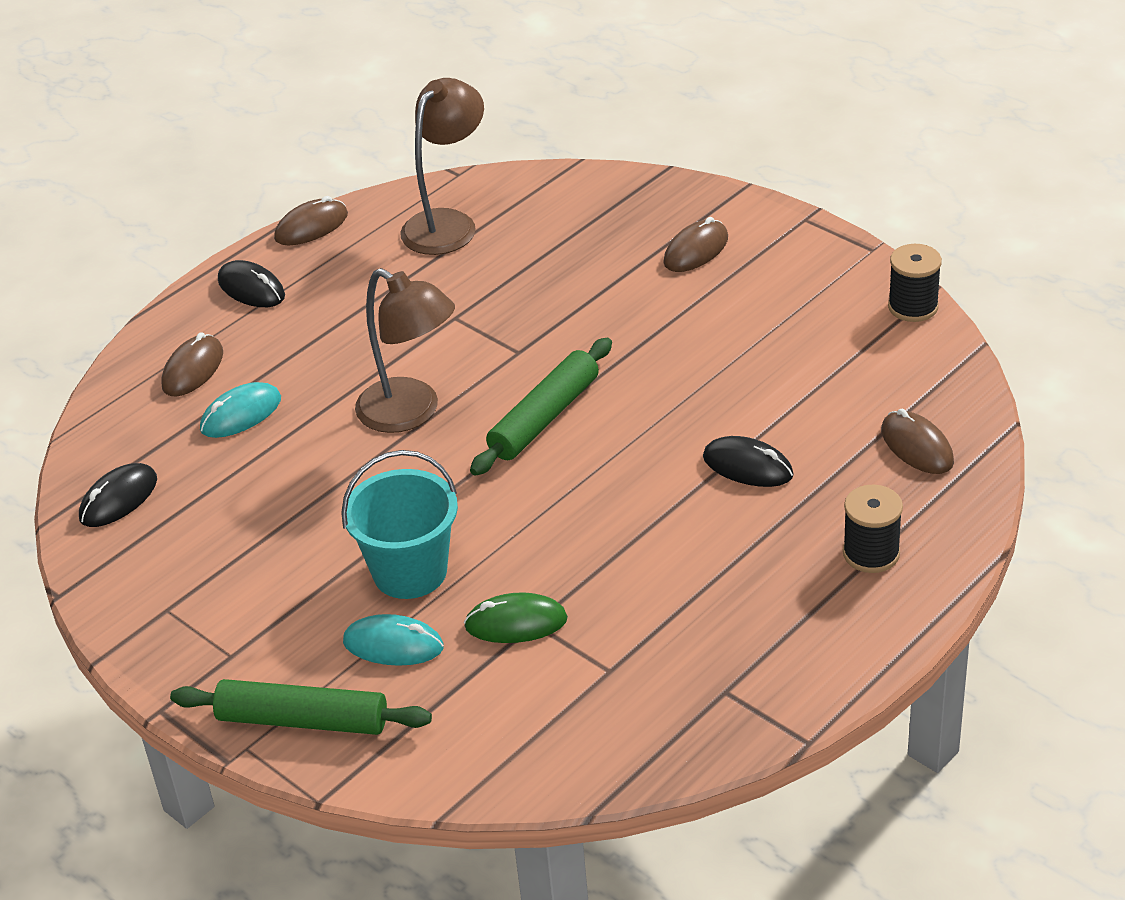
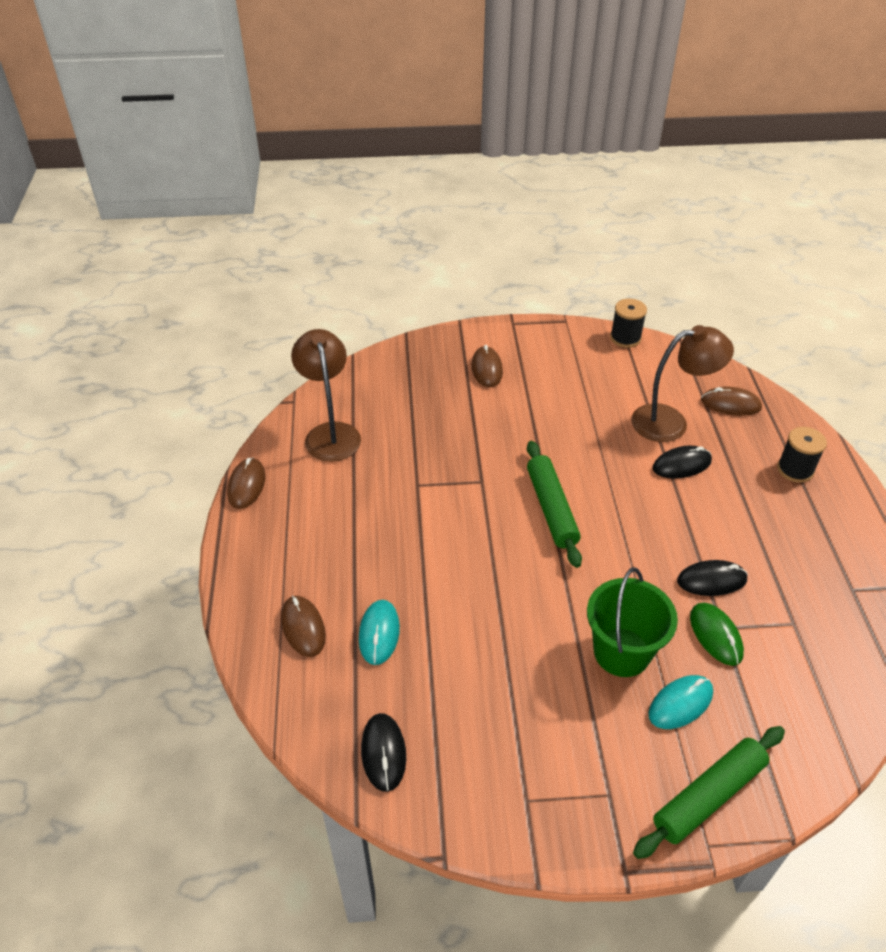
camera: 50 degrees left, 5 degrees up
black mouse [218,260,285,307] -> black mouse moved to [677,560,748,596]
turquoise bucket [341,450,458,599] -> green bucket [587,567,678,677]
brown lamp [355,268,455,433] -> brown lamp moved to [631,325,734,442]
green mouse [464,592,568,643] -> green mouse turned 60 degrees counterclockwise [690,603,744,666]

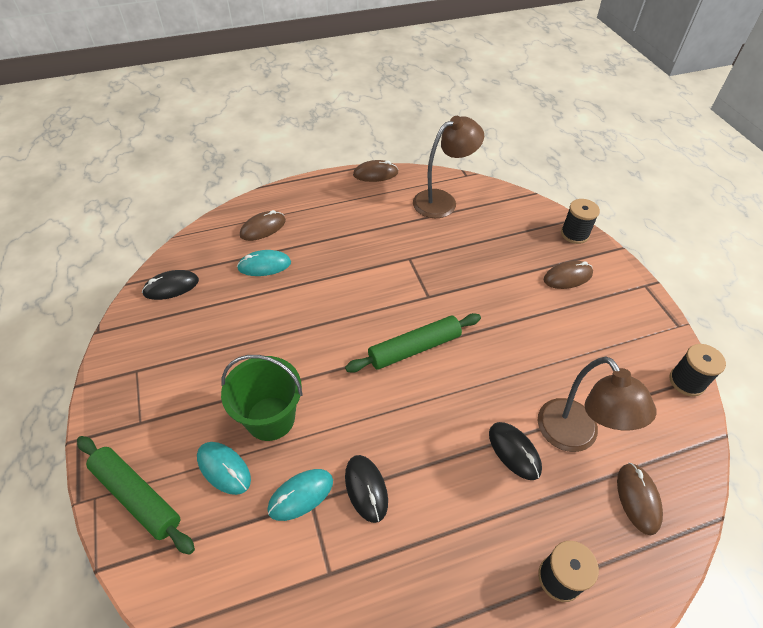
camera: 75 degrees right, 5 degrees up
green mouse [690,603,744,666] -> turquoise mouse [267,469,333,521]
none -> black spool [561,199,600,244]

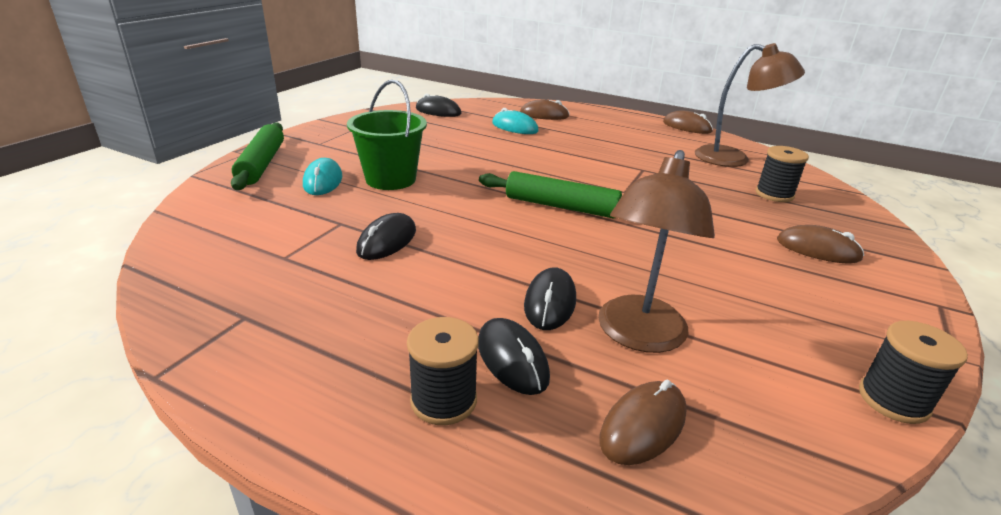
camera: 45 degrees right, 20 degrees down
turquoise mouse [267,469,333,521] -> none
black spool [561,199,600,244] -> black spool moved to [756,146,809,202]
none -> black mouse [478,318,550,395]

